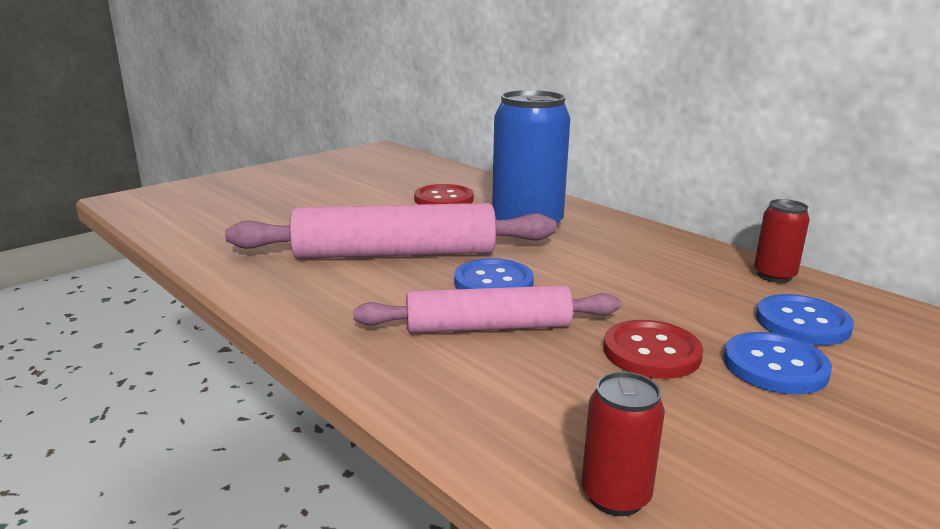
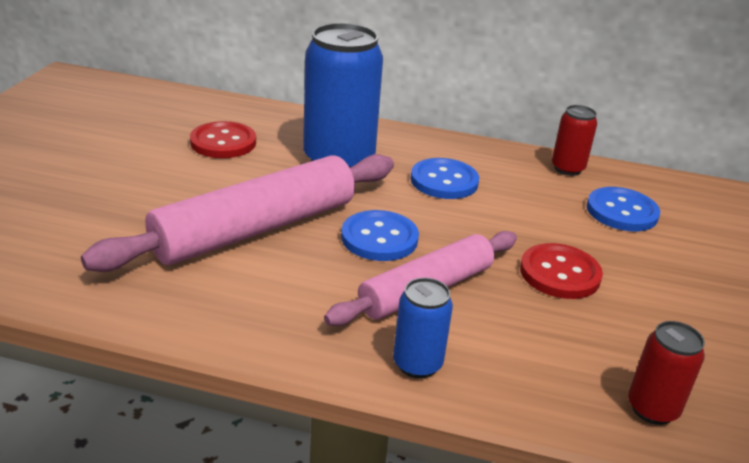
camera: 35 degrees left, 10 degrees up
blue button [723,332,832,394] -> blue button moved to [411,158,479,199]
none -> blue can [393,278,453,379]

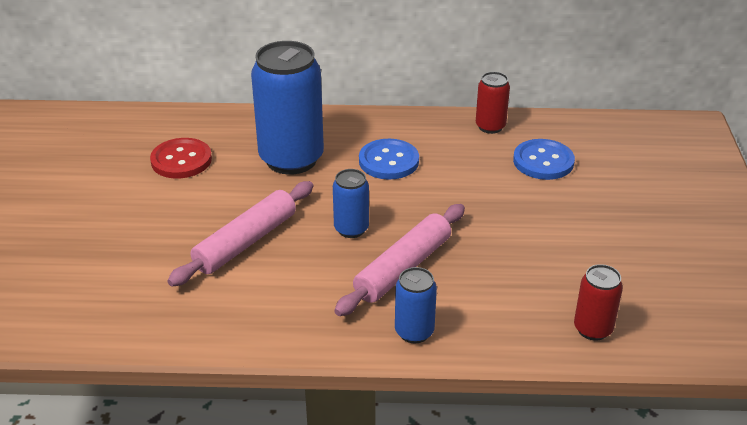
camera: 10 degrees left, 5 degrees up
pink rolling pin [81,154,394,272] -> pink rolling pin [167,181,313,287], size x0.66
blue button [341,210,419,261] -> blue can [333,169,369,238]
red button [520,243,603,299] -> none

